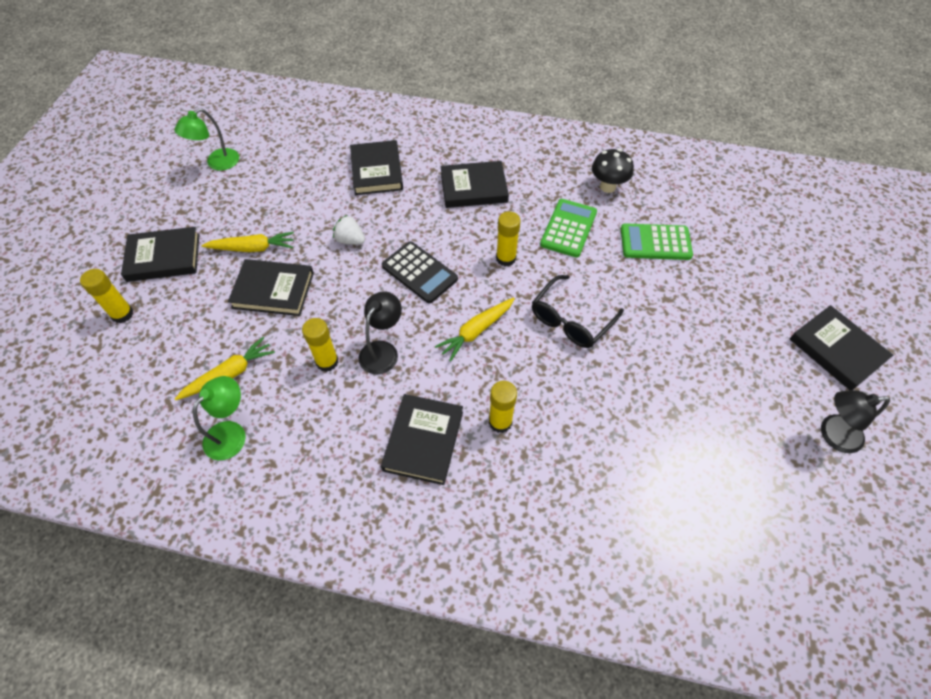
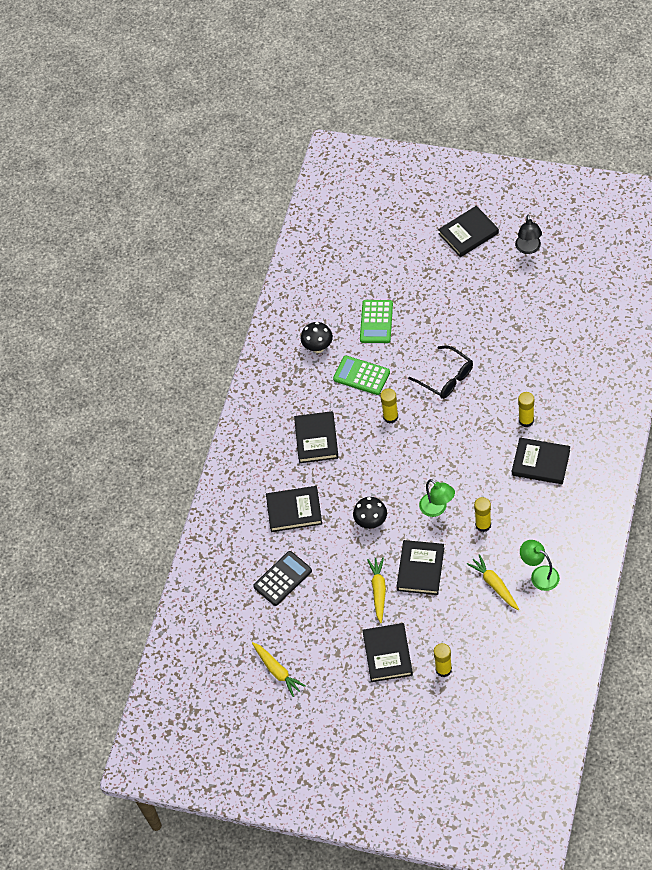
camera: 80 degrees left, 0 degrees up
green lamp [175,108,239,171] -> green lamp moved to [419,479,455,517]
white strawberry [333,215,365,245] -> black mushroom [353,497,387,529]
black lamp [359,291,402,374] -> none
black calculator [382,241,458,304] -> black calculator moved to [253,551,312,606]
yellow carrot [435,297,515,362] -> yellow carrot moved to [252,642,306,697]

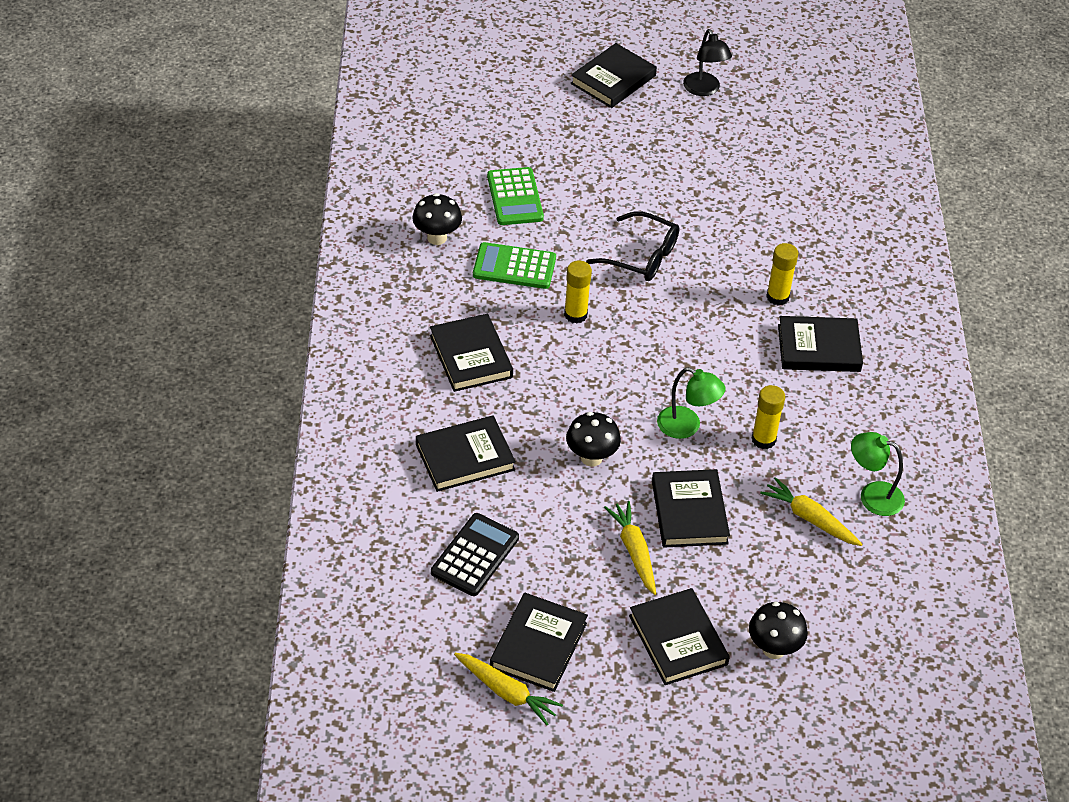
camera: 25 degrees left, 10 degrees down
yellow glue stick [434,643,452,677] -> black mushroom [749,602,808,659]
none -> black book [490,593,588,692]

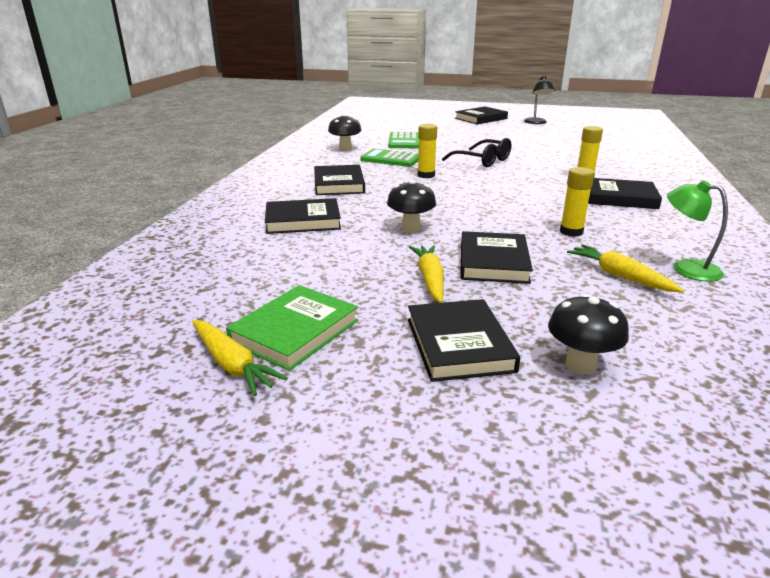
camera: 15 degrees right, 20 degrees down
black calculator [431,513,519,596] -> none
black book [490,593,588,692] -> green book [226,285,358,371]
green lamp [657,367,726,439] -> none

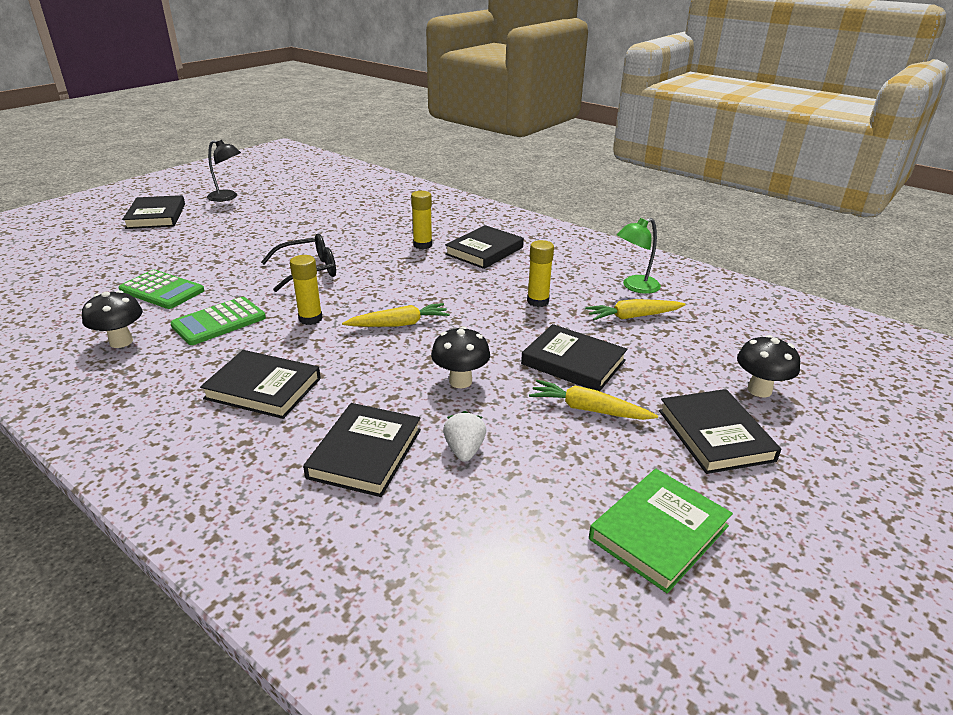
camera: 65 degrees left, 5 degrees up
yellow carrot [192,320,288,396] -> yellow carrot moved to [342,303,450,327]
green book [226,285,358,371] -> green book turned 75 degrees clockwise [589,469,733,593]
black book [408,299,520,382] -> black book turned 60 degrees clockwise [659,389,781,474]
none -> white strawberry [443,411,486,462]

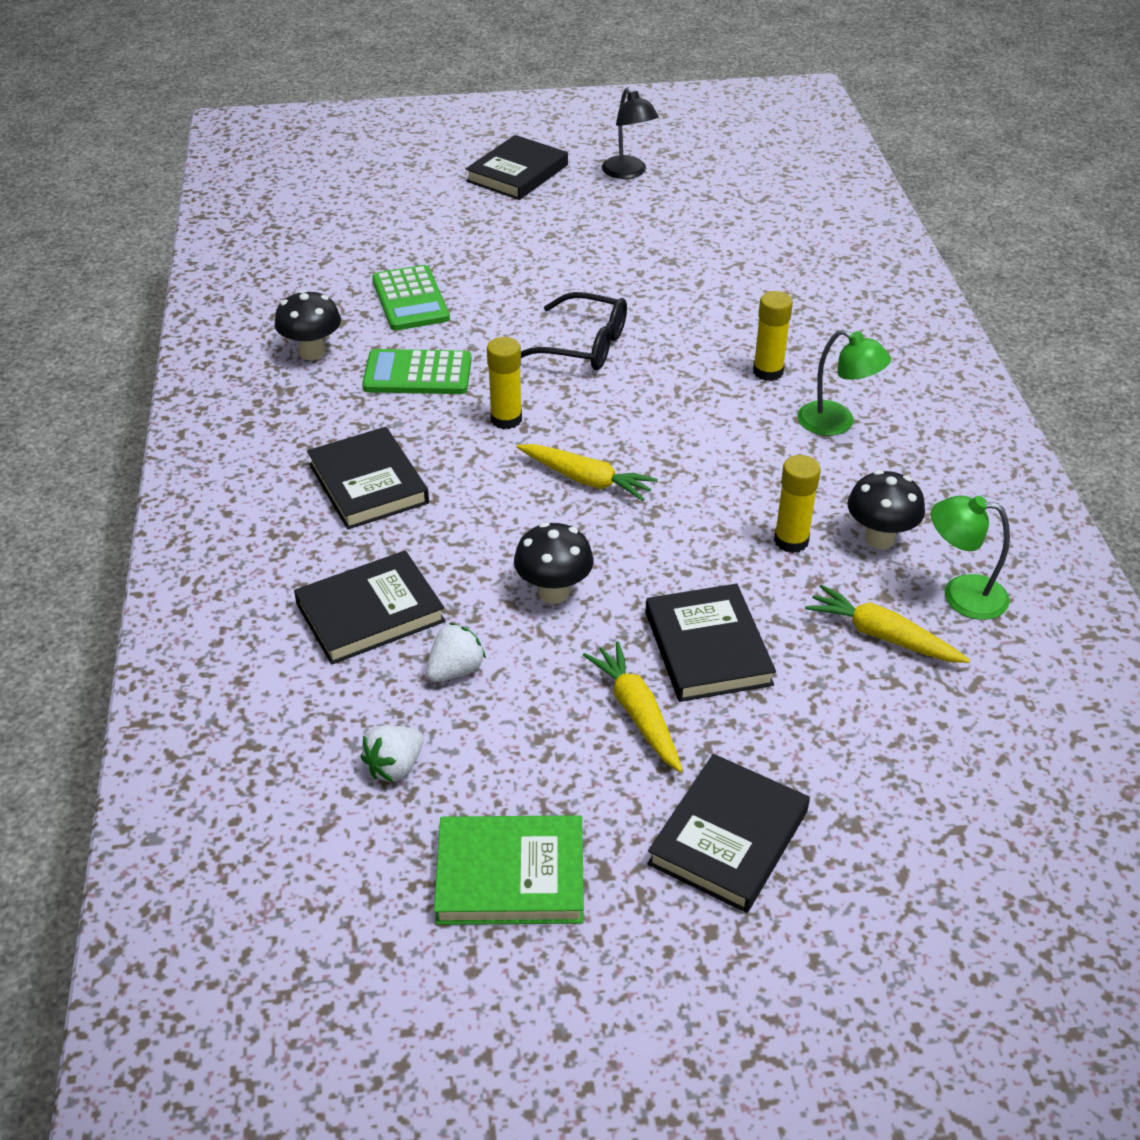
camera: 45 degrees right, 10 degrees up
black book [445,225,524,269] -> green lamp [797,329,891,436]
black mushroom [737,335,800,398] -> black mushroom moved to [847,470,925,549]
none -> white strawberry [360,725,424,782]

